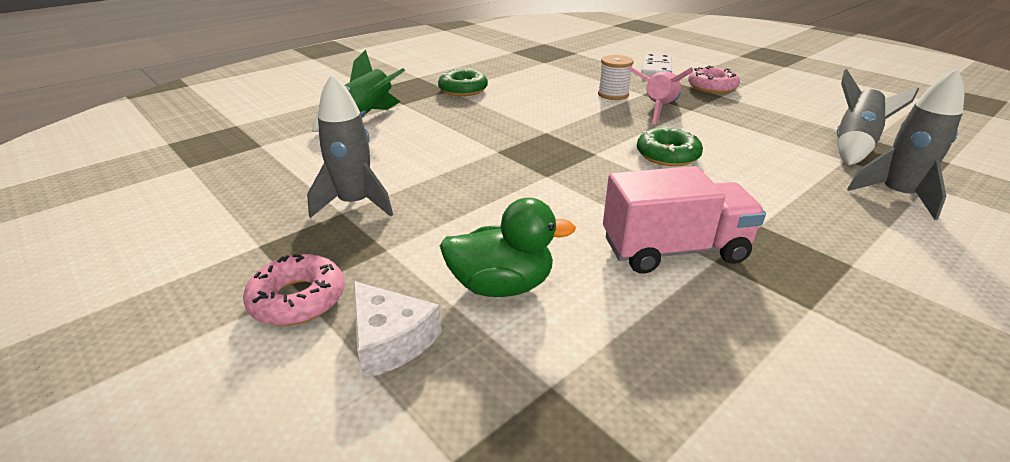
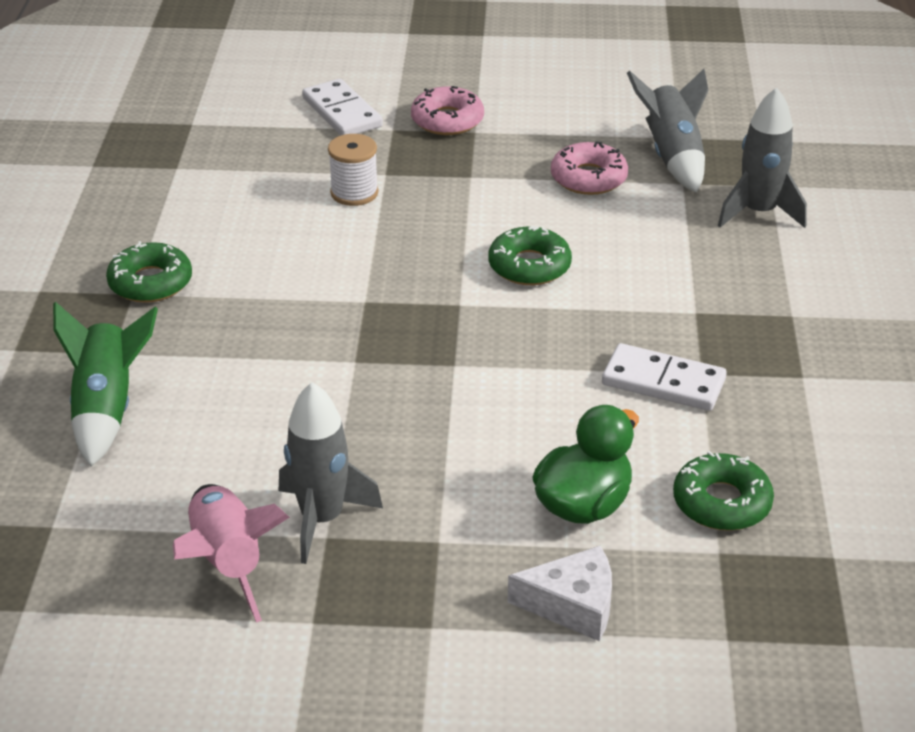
camera: 45 degrees left, 5 degrees up
pink donut [243,254,344,326] -> pink donut moved to [551,141,628,195]
pink truck [603,166,766,274] -> white domino [602,343,727,411]
pink rocket [627,66,693,124] -> pink rocket moved to [173,484,290,623]
none -> green donut [673,451,774,531]

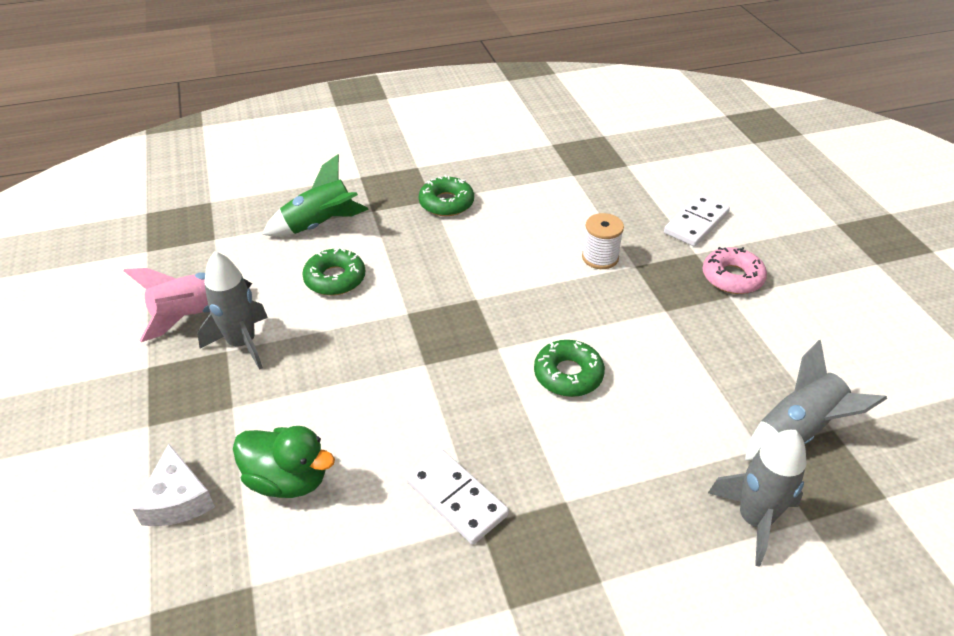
camera: 70 degrees right, 5 degrees up
pink donut [551,141,628,195] -> none
white domino [602,343,727,411] -> white domino turned 45 degrees counterclockwise [406,449,509,545]
green donut [673,451,774,531] -> green donut moved to [302,247,365,296]

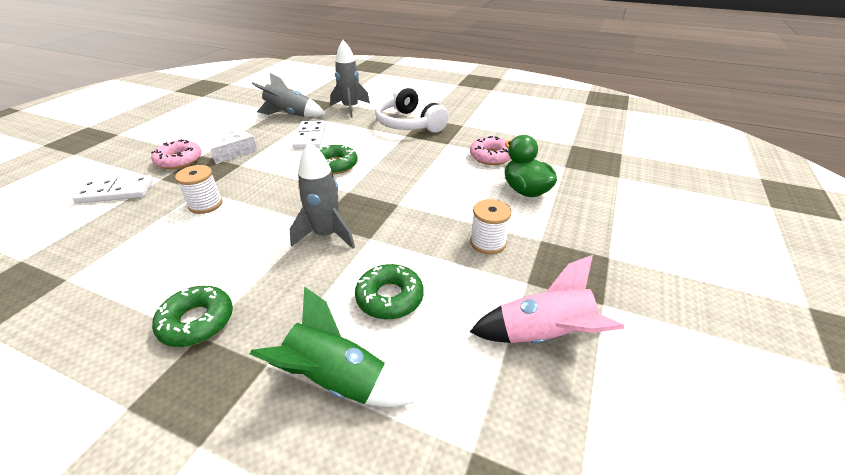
camera: 140 degrees left, 5 degrees down
white cheese [132,444,215,526] -> white cheese moved to [211,129,258,164]
grey rocket [197,251,268,370] -> grey rocket moved to [290,142,355,249]
white domino [406,449,509,545] -> white domino moved to [293,121,326,149]
none -> white headphones [375,86,449,133]
none -> pink donut [470,136,511,165]
none -> white spool [470,199,512,254]

